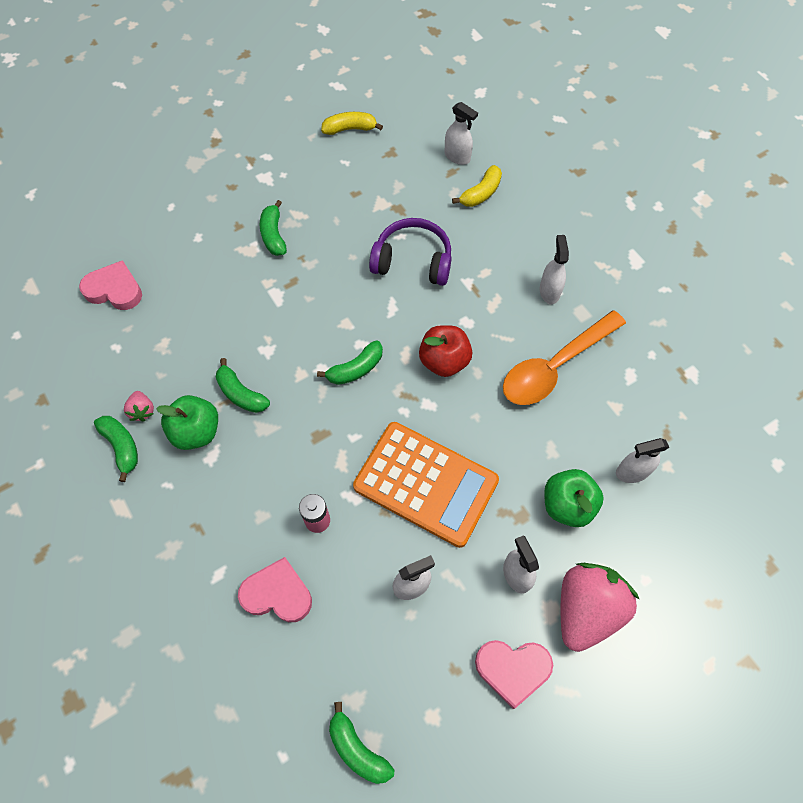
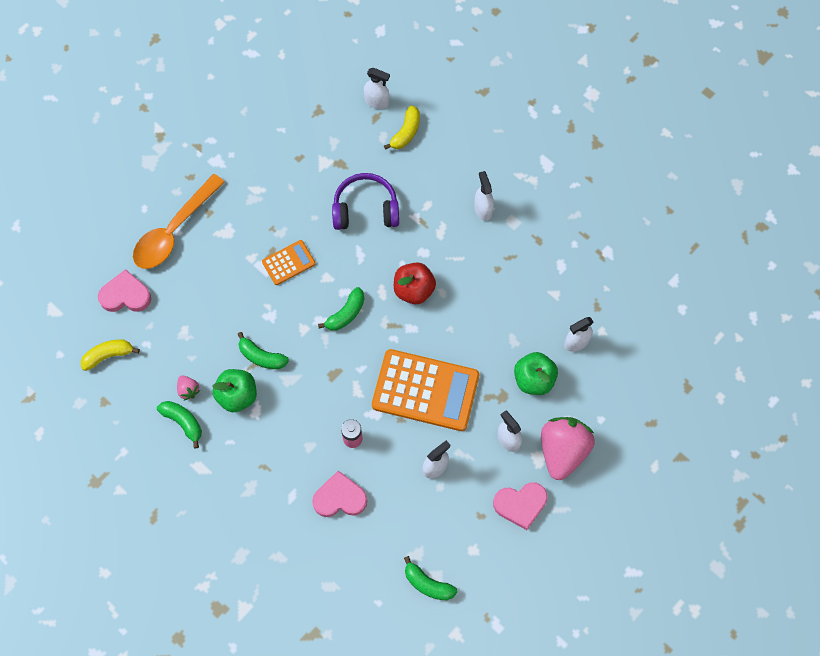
camera: 15 degrees left, 5 degrees up
green banana [260,200,287,256] -> none
yellow banana [321,112,383,135] -> yellow banana moved to [81,339,140,371]
orange spoon [503,310,626,405] -> orange spoon moved to [133,174,225,269]
none -> orange calculator [262,240,315,285]

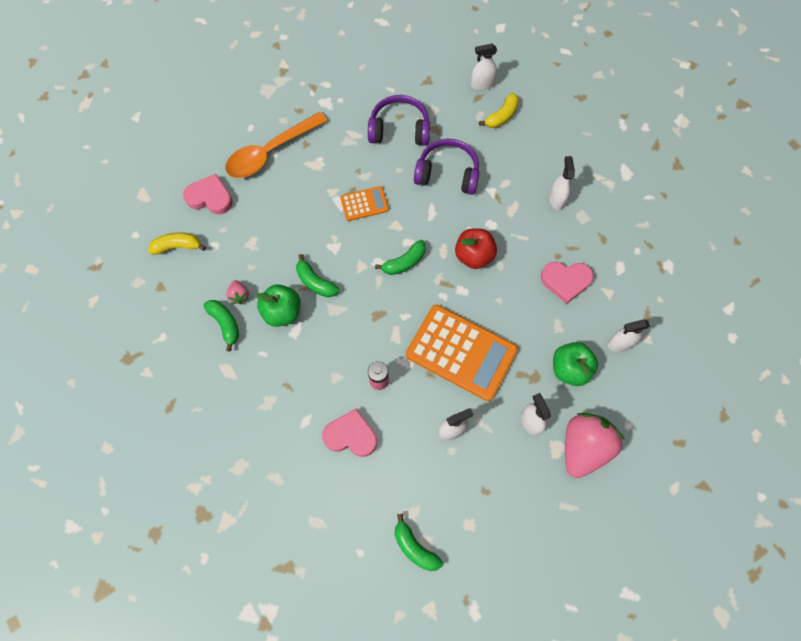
camera: 15 degrees right, 0 degrees up
white spray bottle [364,68,390,109] -> white spray bottle turned 135 degrees clockwise [471,44,497,90]
pink heart [493,482,548,530] -> pink heart moved to [541,262,594,304]
none -> purple headphones [368,95,430,146]

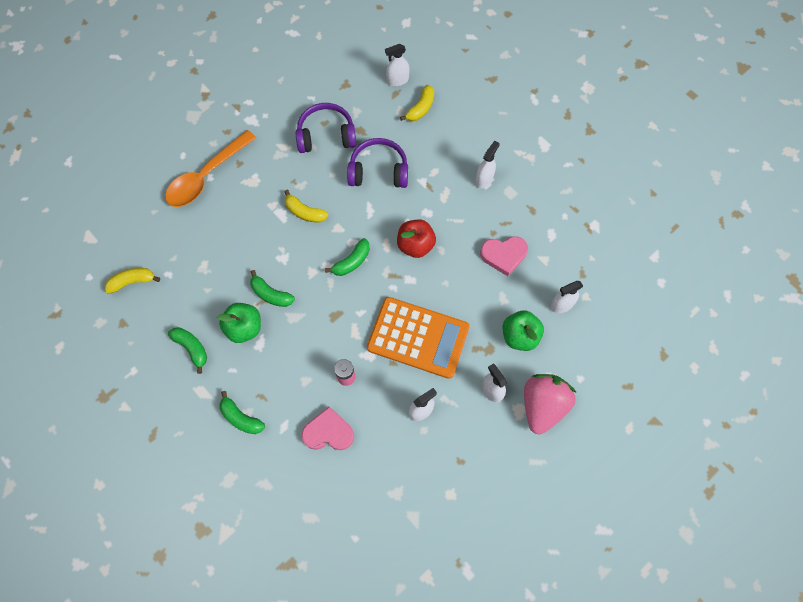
camera: 10 degrees left, 0 degrees up
pink heart [183,174,233,214] -> none
pink strawberry [226,280,249,304] -> none
orange calculator [340,186,389,221] -> yellow banana [284,190,329,223]
green banana [394,514,443,571] -> green banana moved to [219,391,265,434]
white spray bottle [549,156,575,210] -> white spray bottle turned 45 degrees clockwise [475,141,500,189]

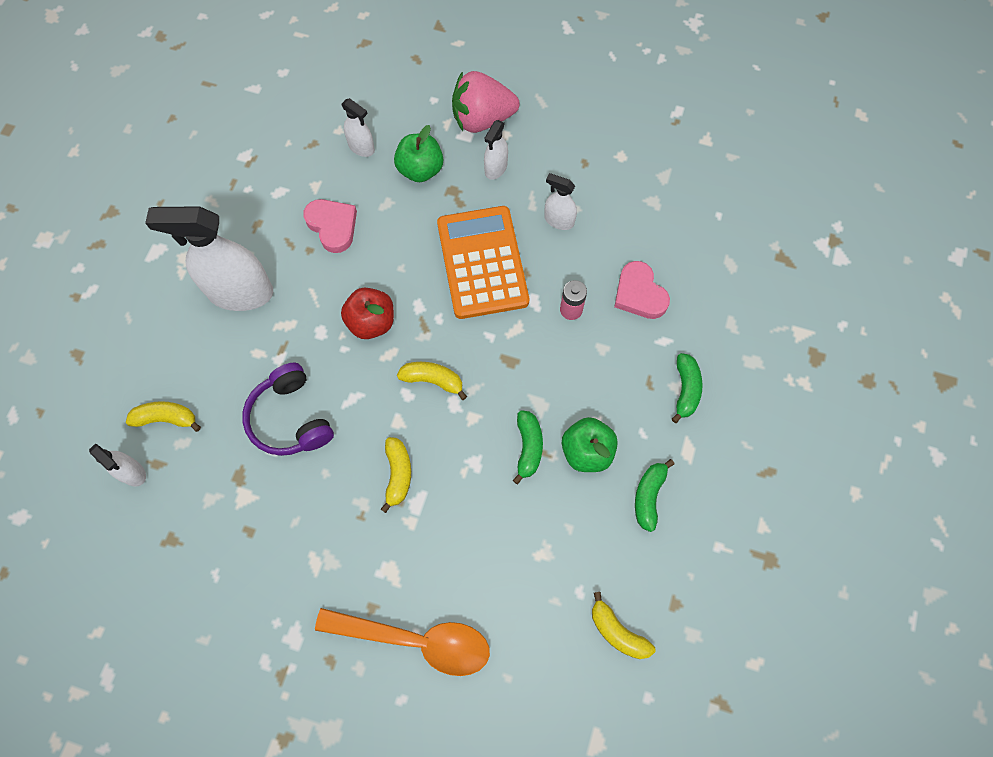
camera: 120 degrees left, 0 degrees up
purple headphones [296,103,356,153] -> none
green banana [325,238,370,276] -> yellow banana [397,362,467,400]
white spray bottle [475,141,500,189] -> white spray bottle [145,206,273,311], size x2.07

